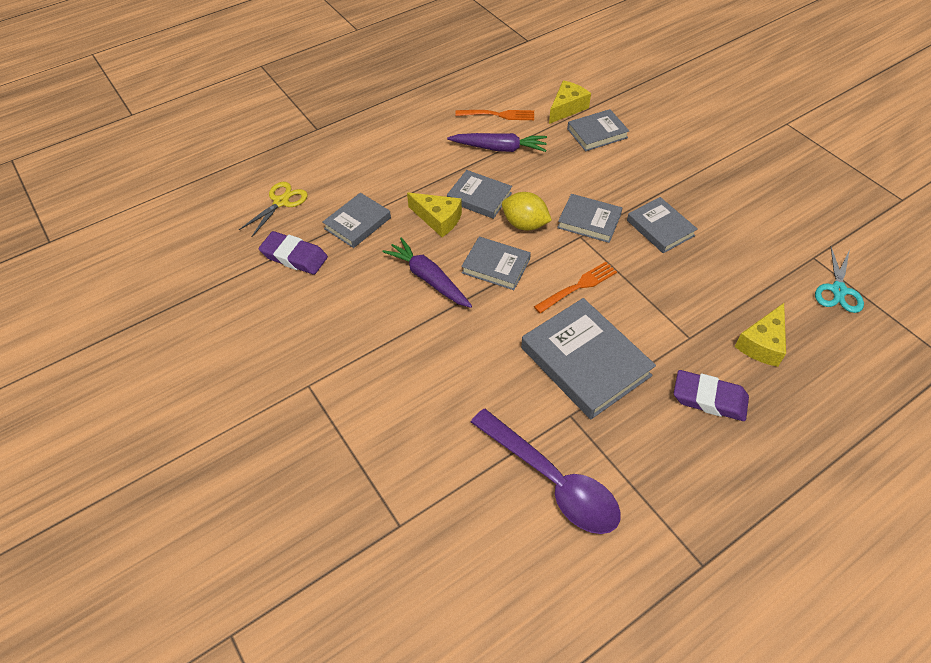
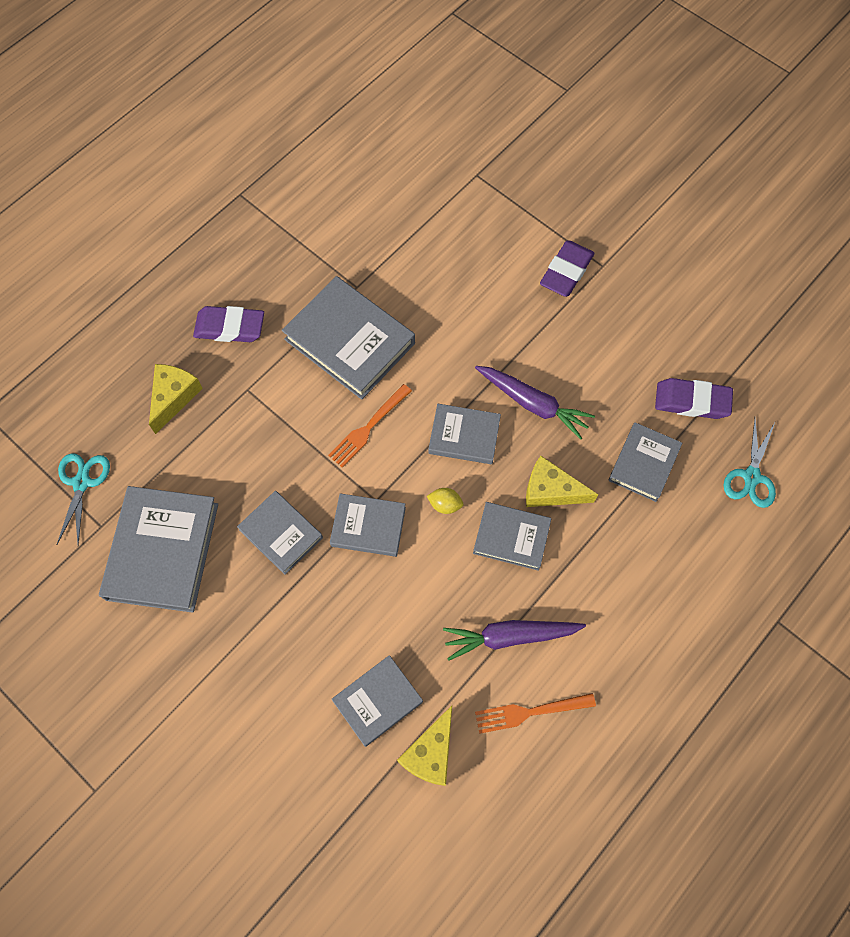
camera: 165 degrees right, 15 degrees up
yellow scissors [239,182,308,237] -> turquoise scissors [723,419,776,508]
purple spoon [471,409,621,534] -> none
yellow lemon [502,192,552,230] -> yellow lemon [427,488,463,514], size x0.57
none -> grey book [99,486,218,613]
none -> purple eraser [540,241,594,297]

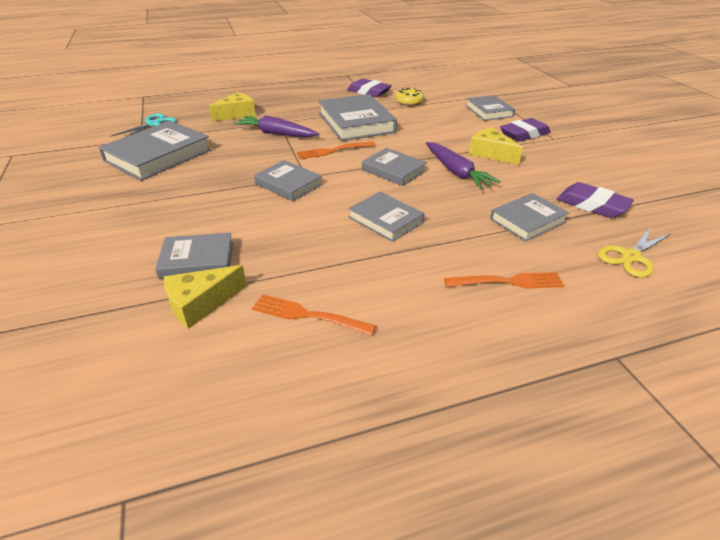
camera: 30 degrees right, 30 degrees down
purple eraser [193,306,264,342] -> purple eraser moved to [347,79,392,97]
grey book [237,491,323,575] -> grey book moved to [465,95,515,121]
yellow lemon [427,488,463,514] -> none
purple carrot [443,620,586,661] -> purple carrot moved to [234,116,319,137]
yellow cheese [526,456,598,507] -> yellow cheese moved to [469,127,523,165]
turquoise scissors [723,419,776,508] -> yellow scissors [598,227,670,278]
none -> yellow donut [395,88,424,106]
none -> orange fork [444,272,565,289]

